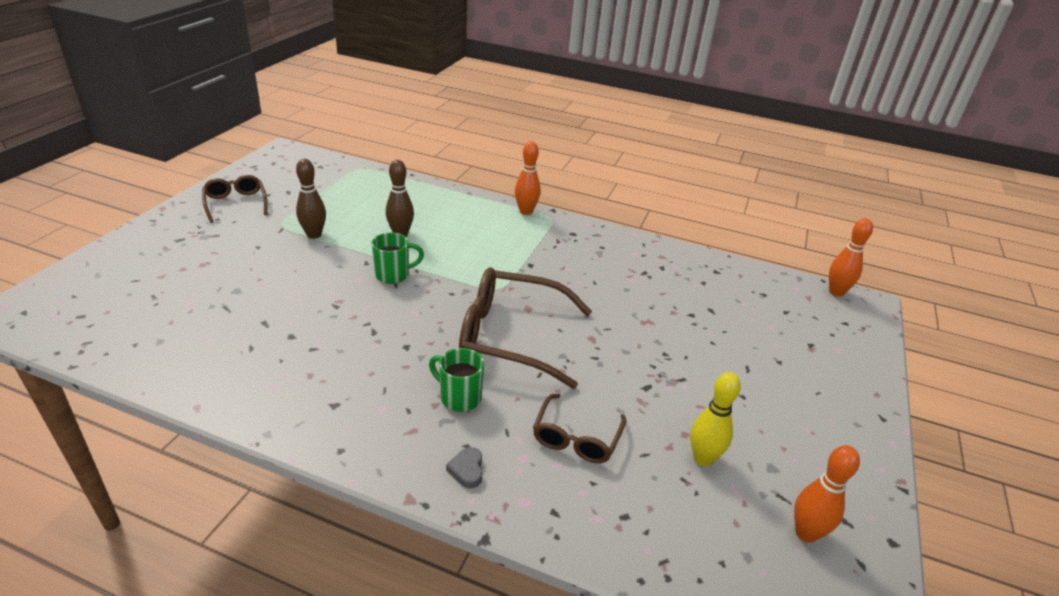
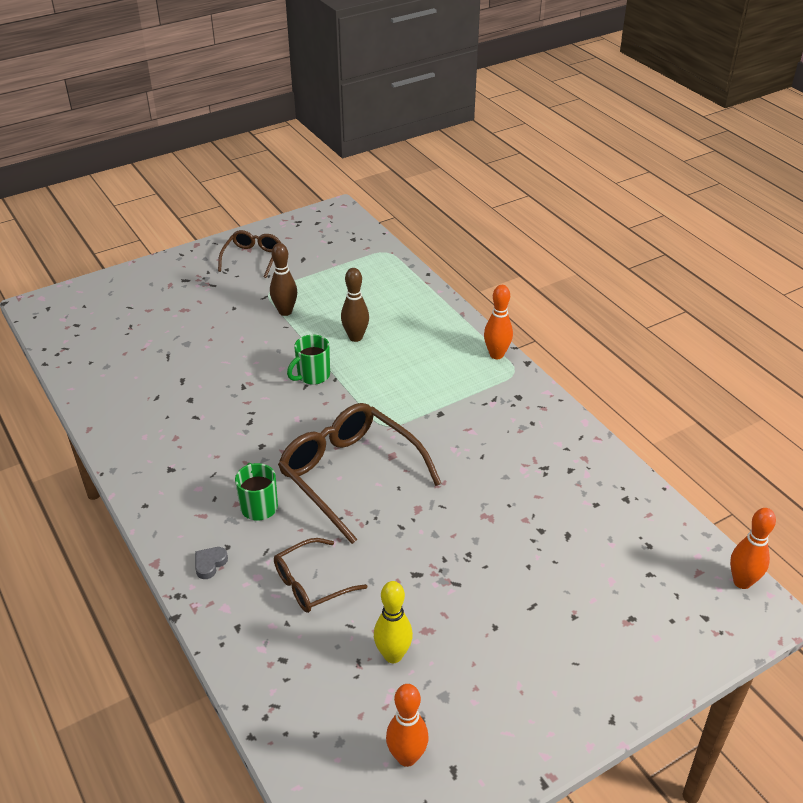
camera: 40 degrees right, 5 degrees up
green mug [372,232,424,284] -> green mug turned 120 degrees clockwise [287,335,330,385]

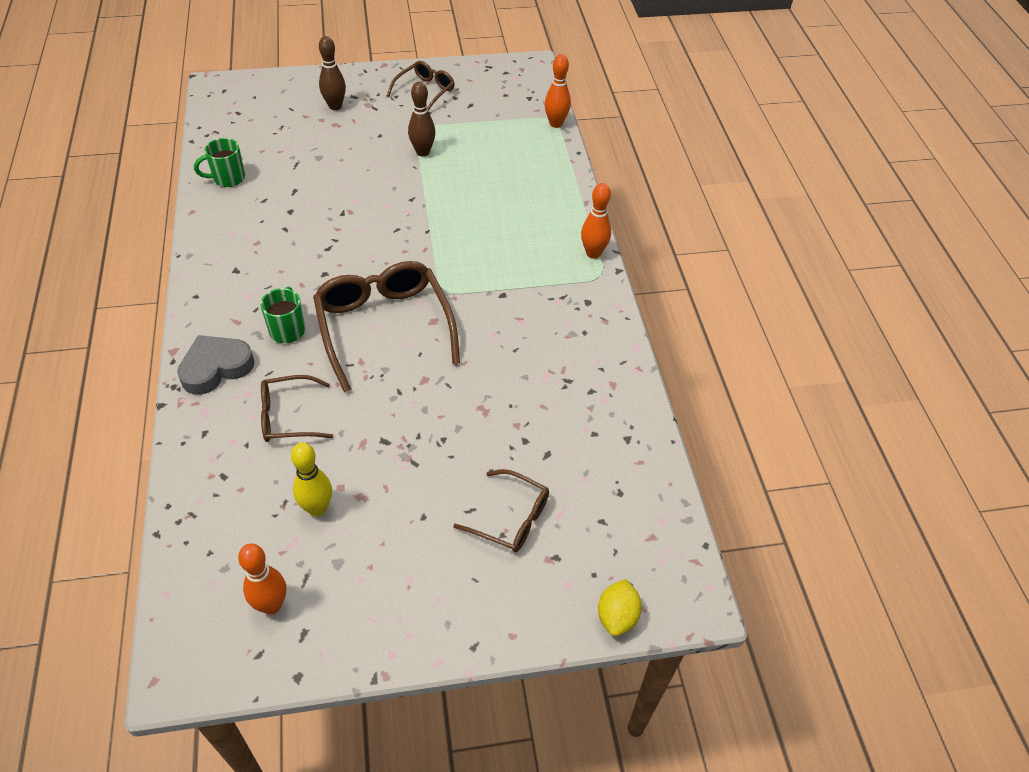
camera: 20 degrees right, 10 degrees up
grey heart [195,547,228,579] -> grey heart [177,335,255,395], size x2.08
green mug [287,335,330,385] -> green mug moved to [194,138,245,187]
brown bowling pin [341,268,369,342] -> brown bowling pin moved to [319,36,346,110]
orange bowling pin [730,508,776,589] -> orange bowling pin moved to [545,54,571,128]
none -> brown glasses [453,469,549,552]
none -> yellow lemon [598,579,642,636]

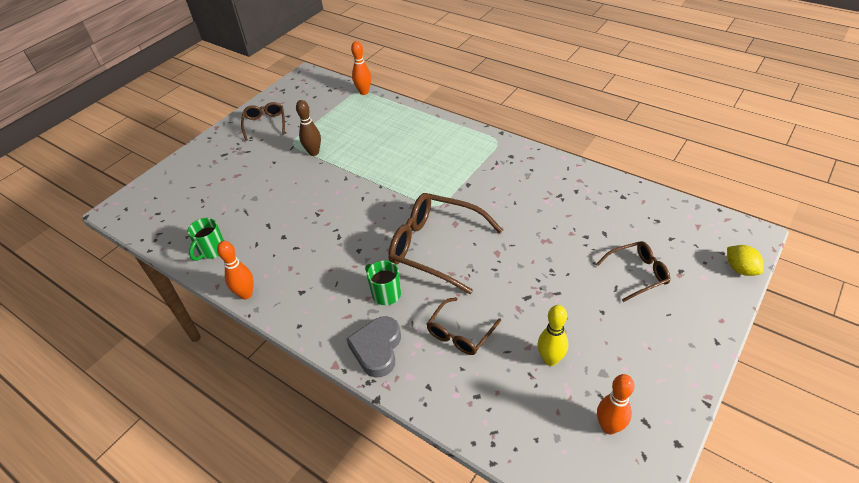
camera: 40 degrees left, 5 degrees down
brown bowling pin [319,36,346,110] -> none
orange bowling pin [581,183,611,259] -> orange bowling pin moved to [217,241,254,299]

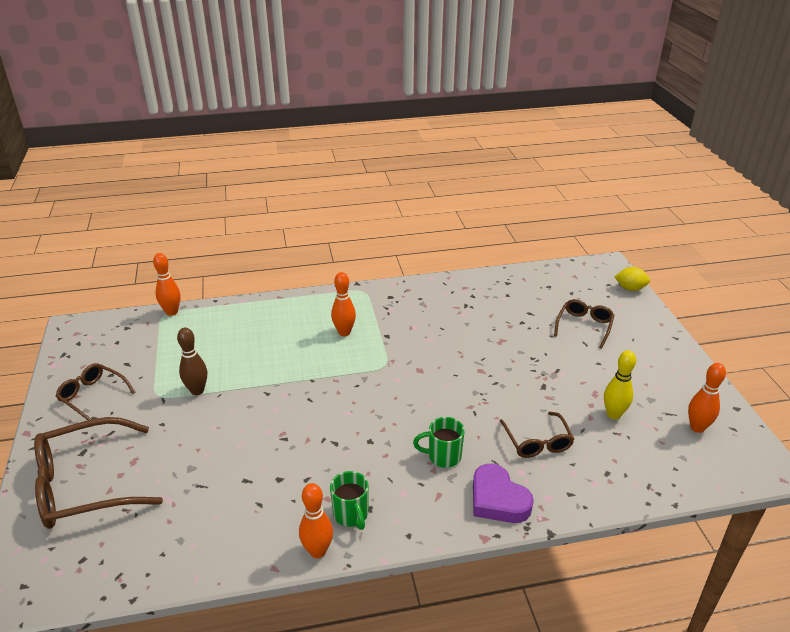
camera: 50 degrees left, 10 degrees down
green mug [187,218,224,261] -> green mug moved to [330,471,369,530]
grey heart [347,316,401,378] -> purple heart [473,464,534,523]
brown glasses [388,193,503,294] -> brown glasses moved to [34,417,163,529]
none -> orange bowling pin [331,272,356,336]

